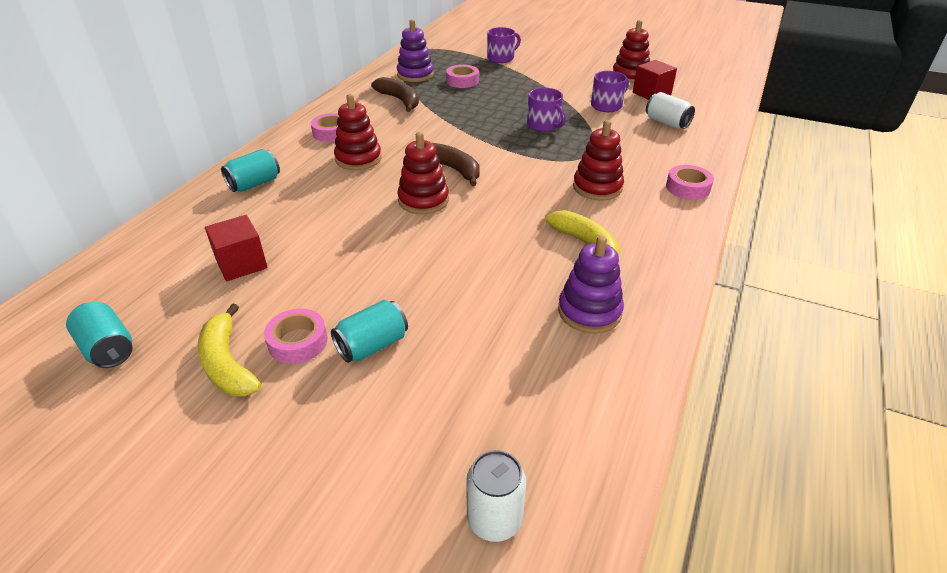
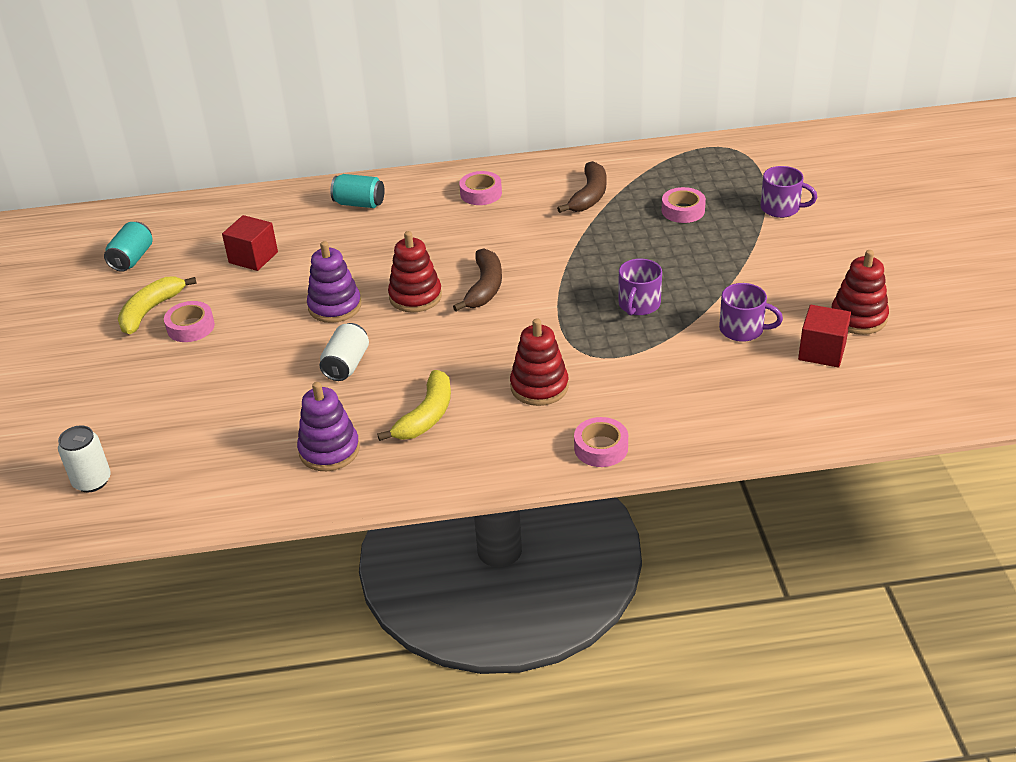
camera: 60 degrees right, 0 degrees up
turquoise can [331,300,408,363] -> none
red stacking toy [334,94,382,170] -> none
purple stacking toy [397,19,434,82] -> purple stacking toy moved to [307,241,361,323]
white can [646,92,695,129] -> white can moved to [320,323,369,381]

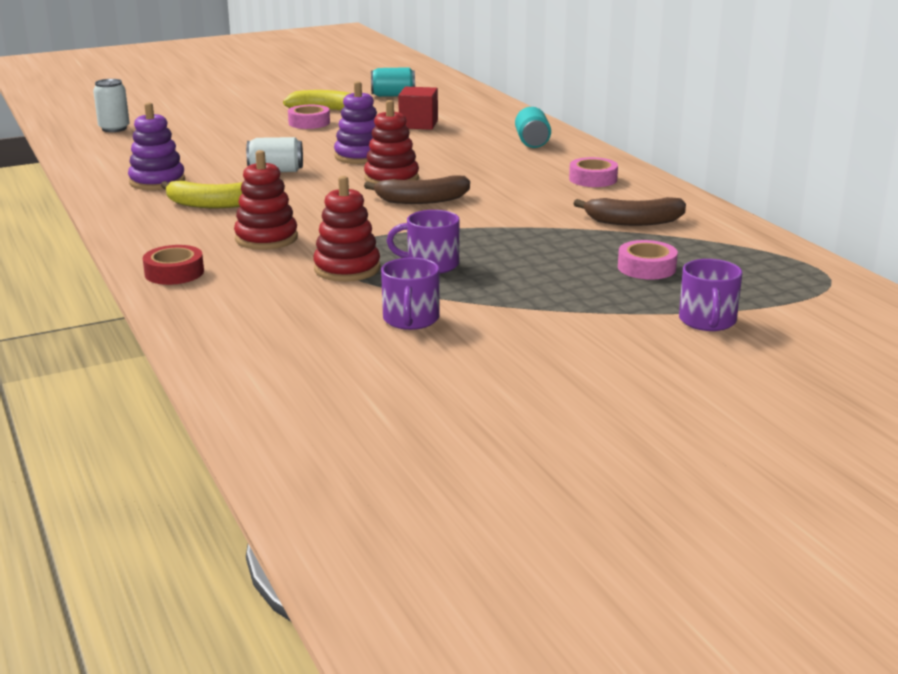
camera: 70 degrees right, 15 degrees down
pink tape [574,417,628,467] -> red tape [143,245,204,285]
red cube [798,305,851,368] -> none
red stacking toy [832,250,889,335] -> red stacking toy moved to [313,176,380,282]

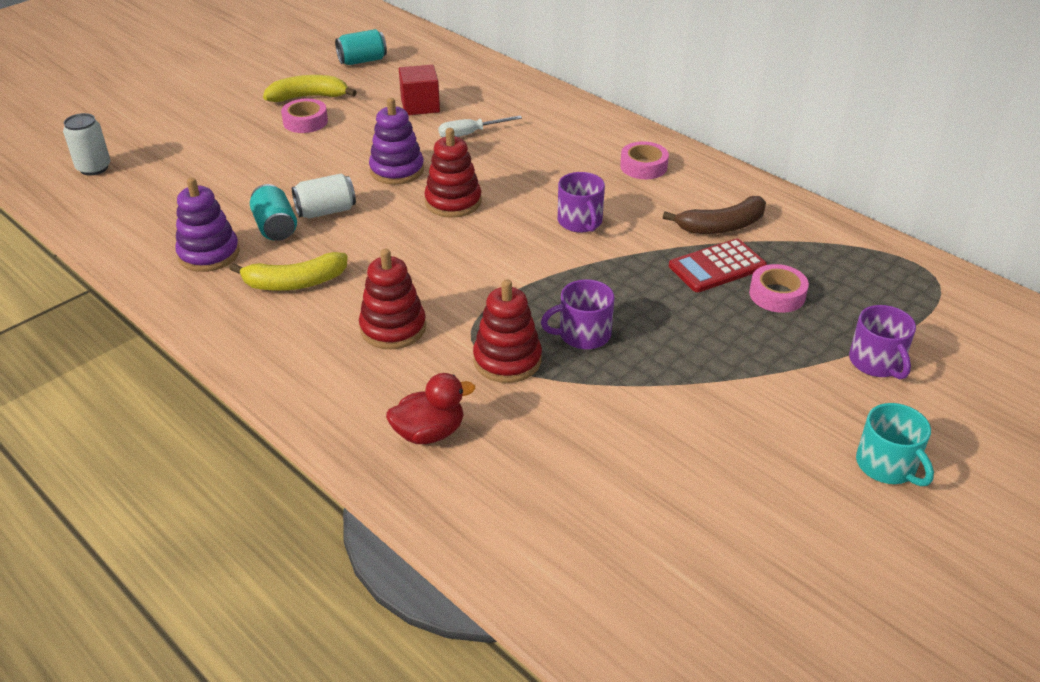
camera: 20 degrees left, 15 degrees up
red tape [143,245,204,285] -> none
brown banana [364,175,470,204] -> none
purple mug [381,257,439,330] -> purple mug moved to [558,172,605,233]
turquoise can [515,107,551,148] -> turquoise can moved to [250,184,297,241]
none -> red duck [386,373,475,444]
none -> white screwdriver [438,116,522,137]
none -> red calculator [669,238,767,292]
none -> turquoise mug [856,403,934,486]

